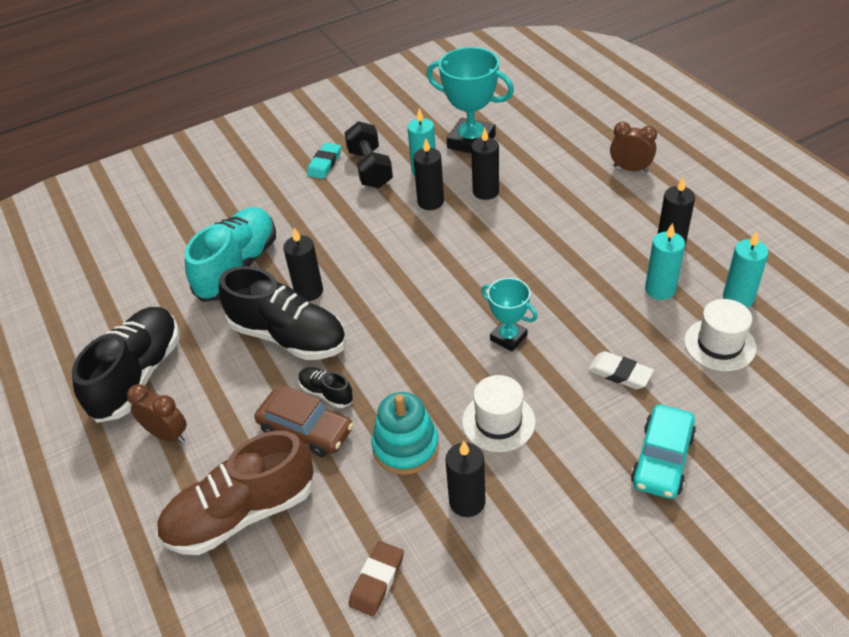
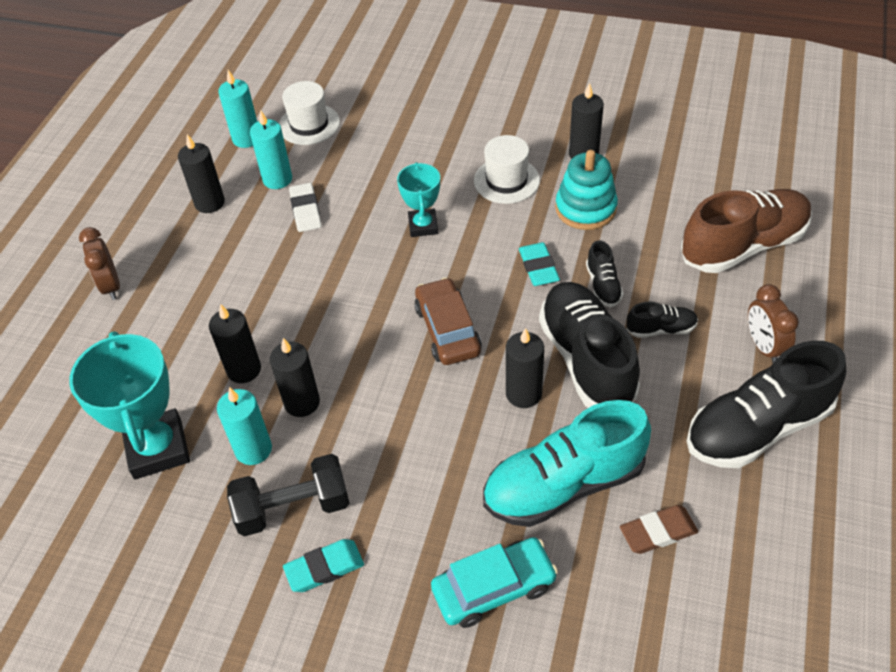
camera: 135 degrees left, 5 degrees up
brown shoe [156,430,314,555] -> brown shoe turned 45 degrees counterclockwise [681,189,812,273]
brown car [254,385,353,457] -> brown car moved to [415,278,482,365]
black dumbbell [344,121,393,188] -> black dumbbell turned 45 degrees clockwise [227,454,349,536]
brown eraser [348,541,404,617] -> brown eraser moved to [620,505,698,554]
white eraser [588,351,654,389] -> white eraser moved to [289,183,322,232]
turquoise car [631,404,696,499] -> turquoise car moved to [431,537,558,628]
none -> turquoise eraser [519,242,560,286]
none -> black shoe [626,302,698,338]

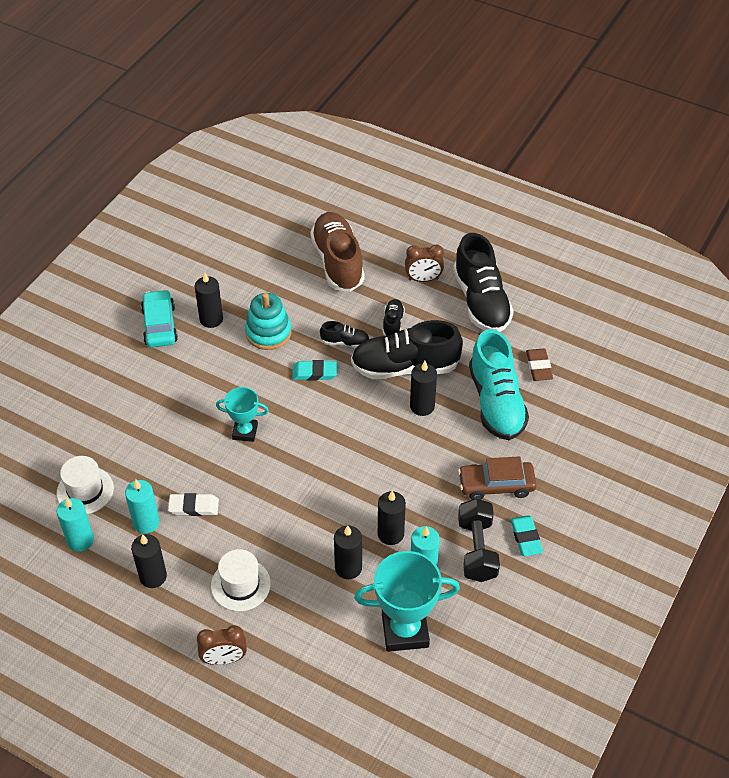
camera: 80 degrees left, 0 degrees up
brown car [415,278,482,365] -> brown car moved to [458,456,536,500]
turquoise car [431,537,558,628] -> turquoise car moved to [141,289,178,348]
white hat [474,135,540,204] -> white hat moved to [211,549,271,611]

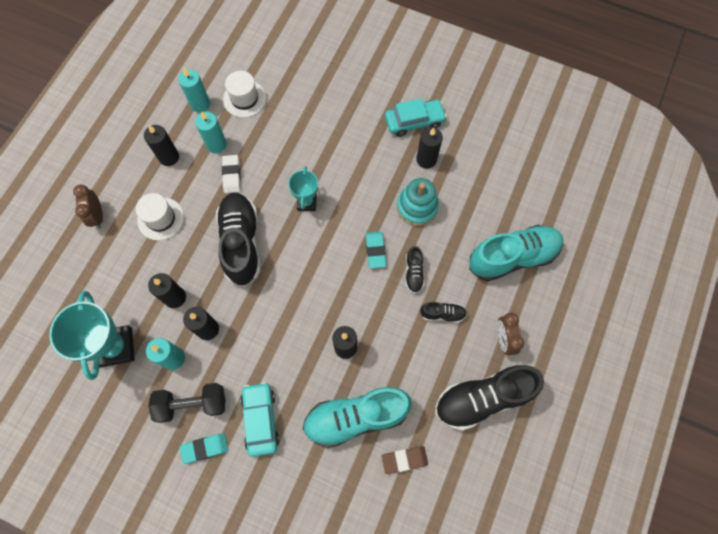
camera: 85 degrees right, 20 degrees up
brown shoe [310,212,365,292] -> turquoise shoe [469,225,563,281]
black shoe [351,320,463,379] -> black shoe moved to [216,192,261,287]
brown car [458,456,536,500] -> turquoise car [240,382,280,457]

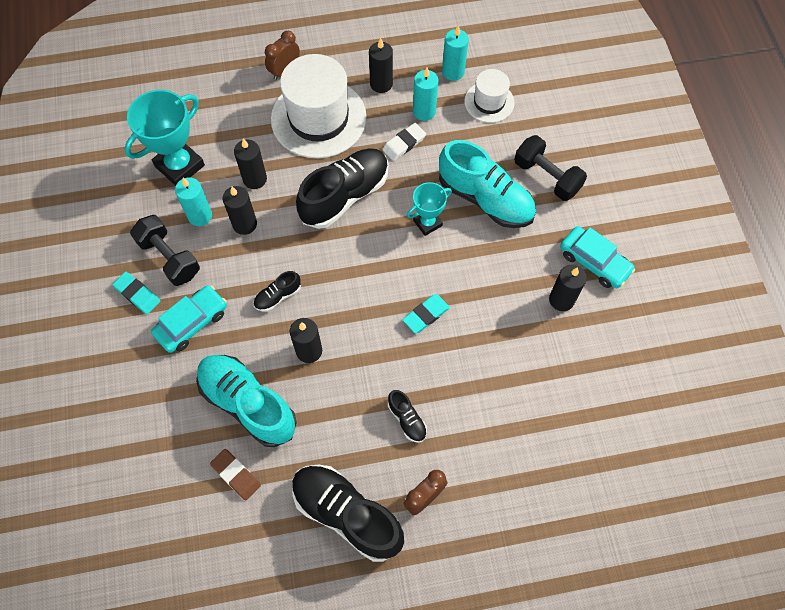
camera: 55 degrees right, 5 degrees down
white hat [136,193,184,240] -> white hat [271,54,367,158], size x1.89
turquoise stacking toy [397,178,439,226] -> none
black shoe [405,246,424,294] -> black shoe moved to [253,271,301,312]
turquoise shoe [469,225,563,281] -> turquoise shoe moved to [439,140,536,228]
none -> black dumbbell [514,135,587,201]

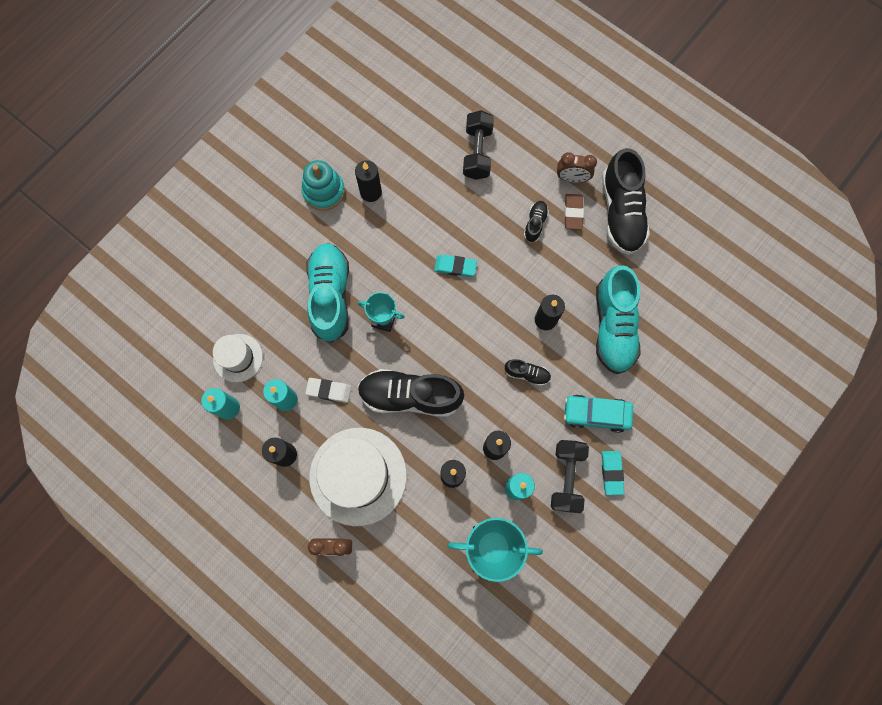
camera: 130 degrees left, 10 degrees up
brown eraser [210,449,261,500] -> brown eraser moved to [564,194,584,230]
black dumbbell [514,135,587,201] -> black dumbbell moved to [463,111,494,180]
turquoise car [560,226,635,288] -> turquoise stacking toy [301,160,345,211]

